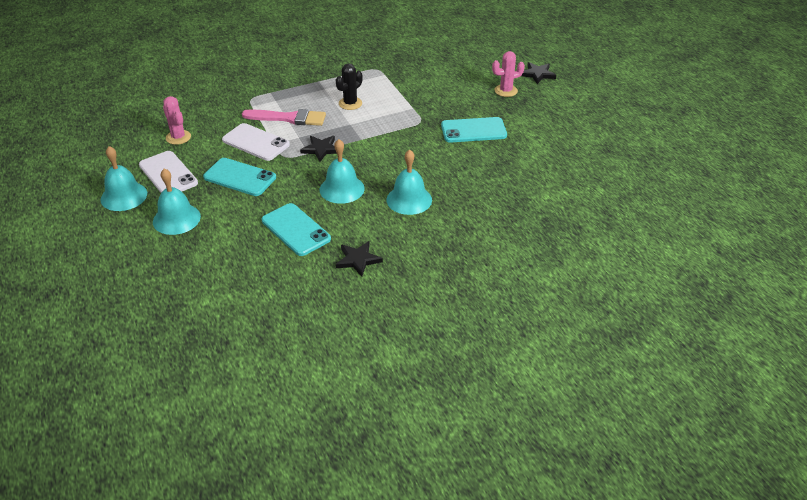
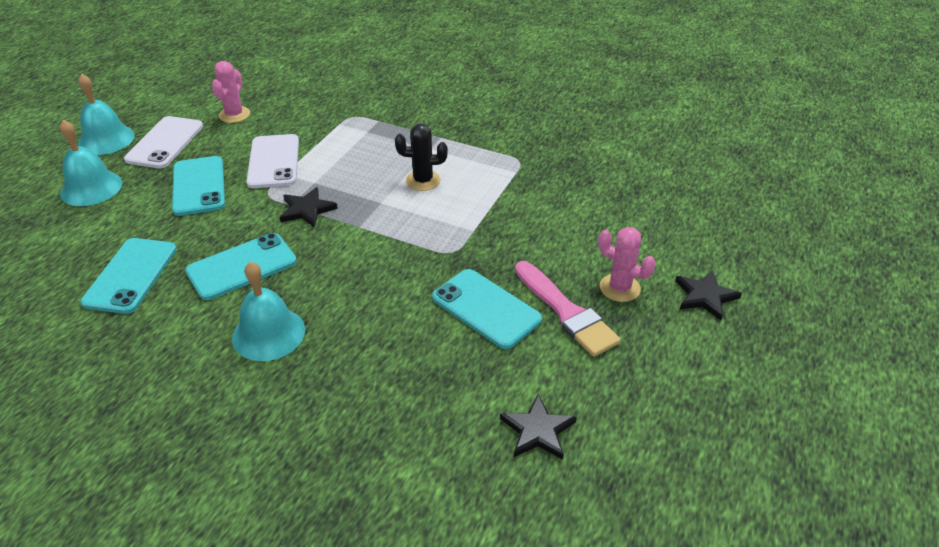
camera: 50 degrees right, 0 degrees up
pink brush [242,109,326,126] -> pink brush moved to [515,261,621,357]
turquoise bell [320,139,365,204] -> turquoise phone [186,233,297,300]
black star [335,241,383,277] -> black star moved to [500,394,577,460]

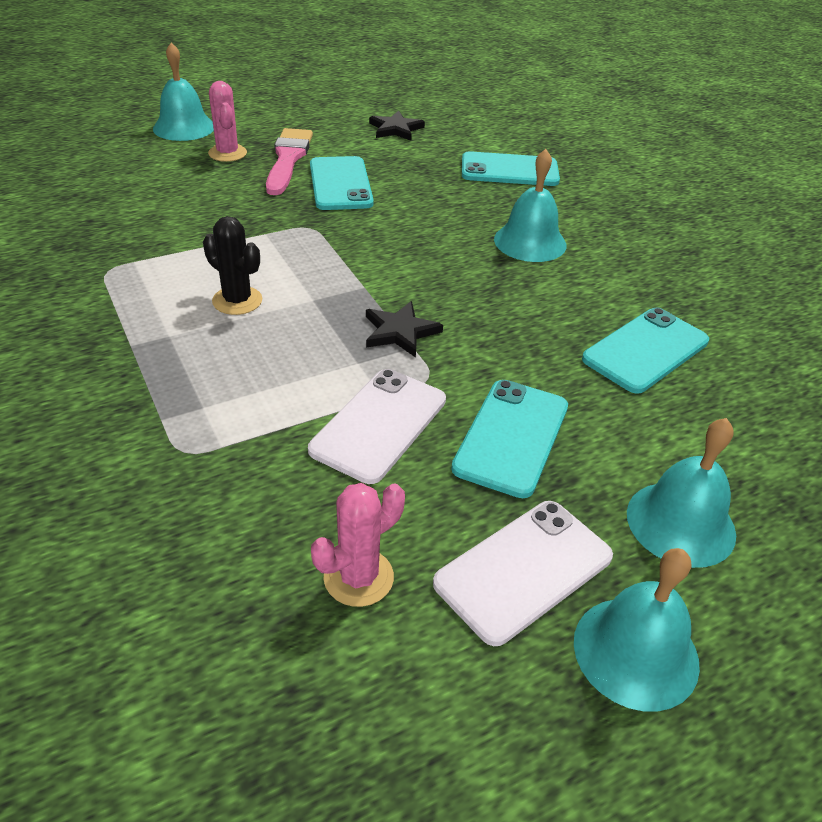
camera: 145 degrees left, 0 degrees up
turquoise phone [186,233,297,300] -> turquoise phone moved to [462,151,560,186]
black star [675,270,742,320] -> turquoise bell [153,42,214,141]

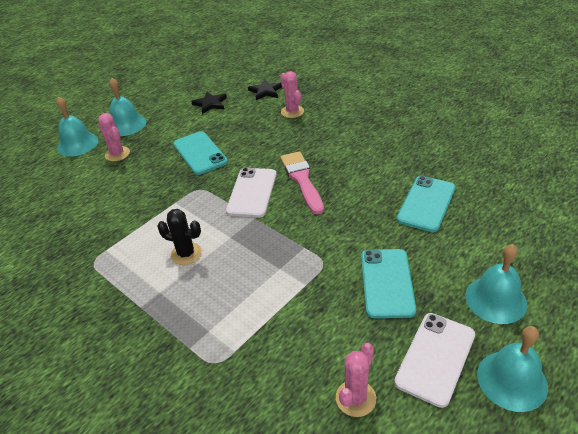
camera: 15 degrees left, 0 degrees up
pink brush [266,128,313,195] -> pink brush moved to [280,151,324,215]
white phone [308,369,446,484] -> white phone moved to [226,168,277,218]
black star [366,301,443,358] -> black star moved to [248,79,282,100]
turquoise phone [462,151,560,186] -> pink cactus [280,71,304,118]
turquoise bell [494,149,566,262] -> turquoise bell moved to [109,78,146,136]

